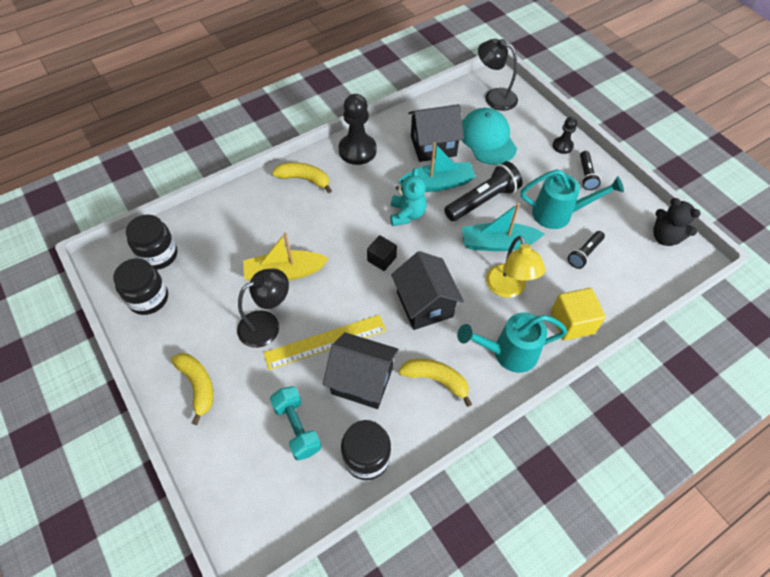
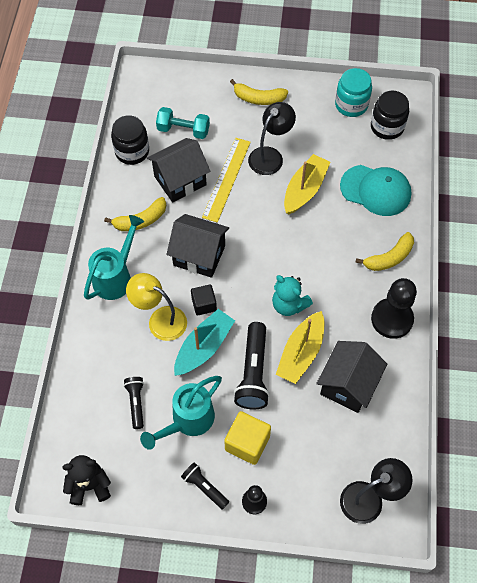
camera: 130 degrees right, 5 degrees up
black jar [113,258,168,315] -> turquoise jar [335,68,372,117]
black lamp [237,268,289,348] -> black lamp turned 150 degrees counterclockwise [248,102,296,175]
black cube [367,235,397,271] -> black cube moved to [191,285,217,315]
turquoise boat [398,142,476,192] -> yellow boat [276,311,325,384]
turquoise cap [462,108,517,165] -> turquoise cap moved to [340,165,412,216]
yellow cube [551,288,606,340] -> yellow cube moved to [224,411,271,465]

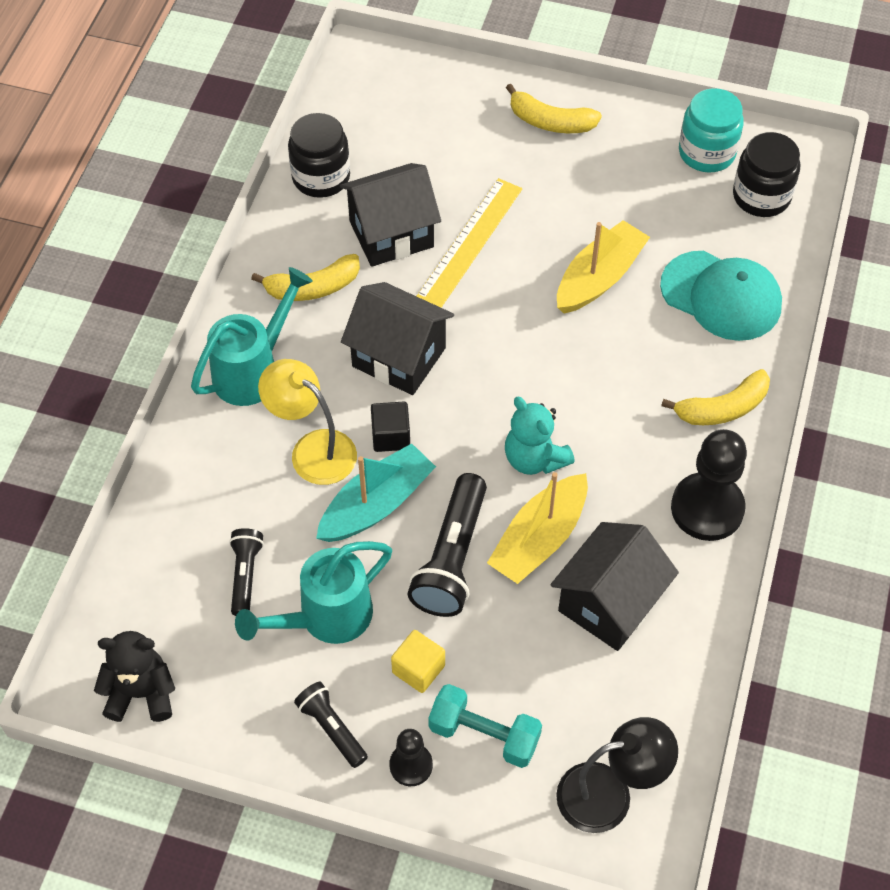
camera: 10 degrees right, 5 degrees down
turquoise dumbbell [156,107,210,139] -> turquoise dumbbell moved to [428,684,542,768]
yellow cube [224,411,271,465] -> yellow cube [391,630,445,693], size x0.66
black lamp [248,102,296,175] -> none

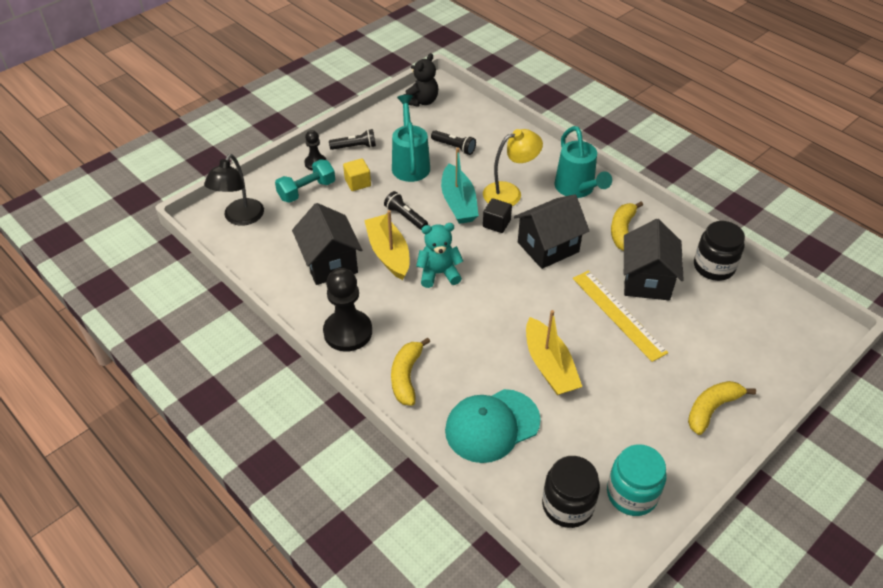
camera: 120 degrees right, 10 degrees down
black flashlight [408,473,487,617] -> black flashlight [384,191,428,230], size x0.57

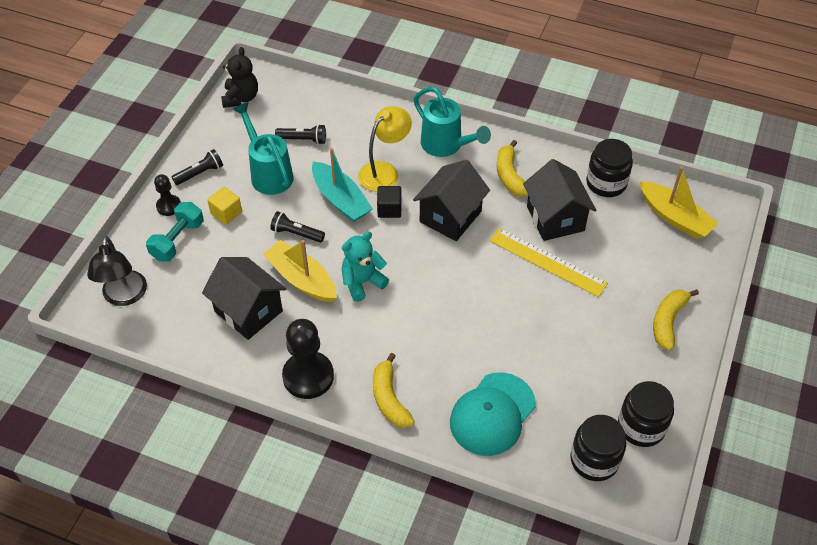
camera: 25 degrees left, 5 degrees up
yellow boat [526,310,583,395] -> yellow boat moved to [639,166,719,239]
turquoise jar [607,444,667,516] -> black jar [618,381,674,447]

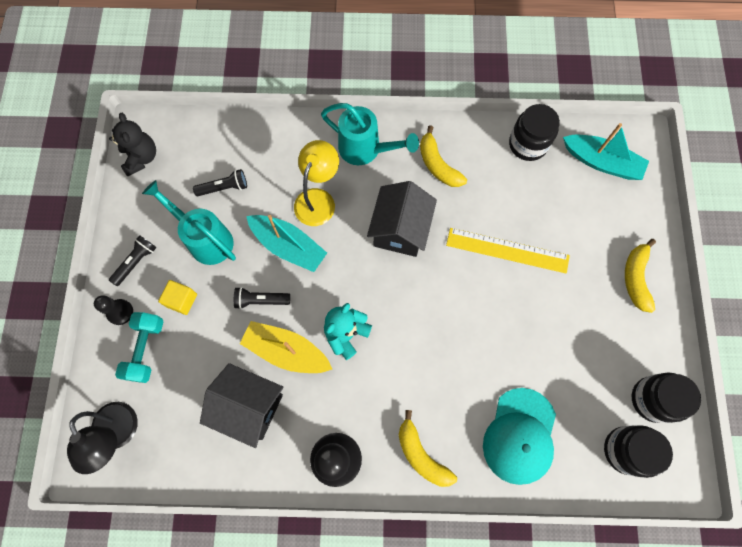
camera: 20 degrees left, 20 degrees up
black cube [377,186,402,218] -> none
black house [523,159,596,241] -> none
yellow boat [639,166,719,239] -> turquoise boat [563,123,649,180]

